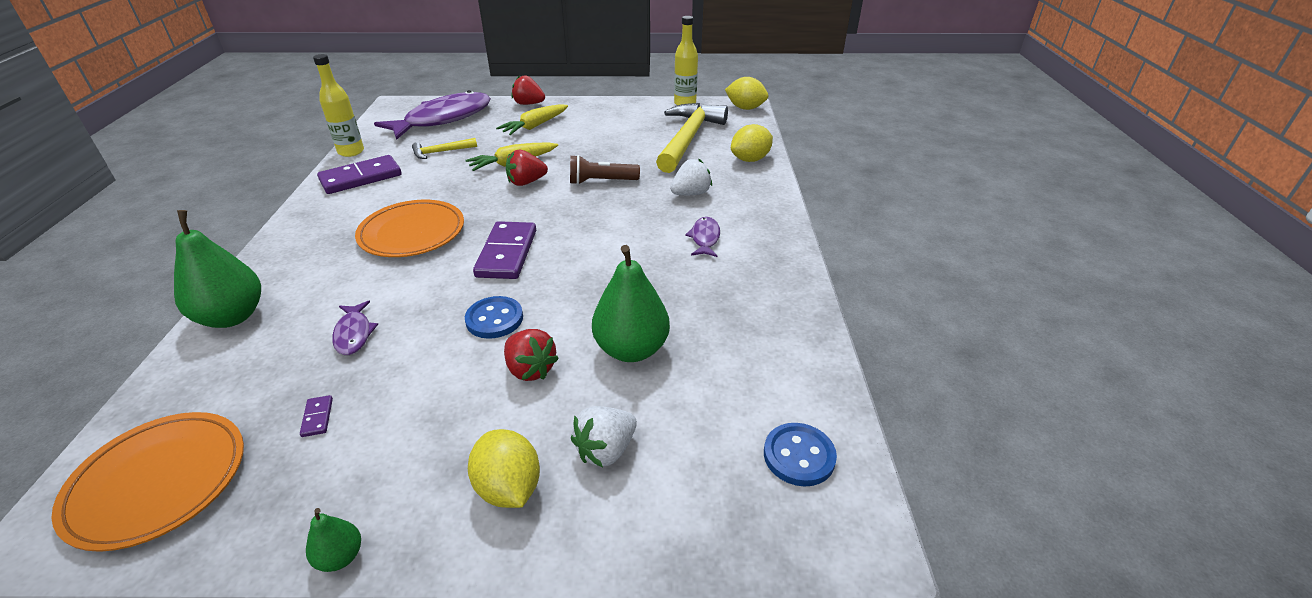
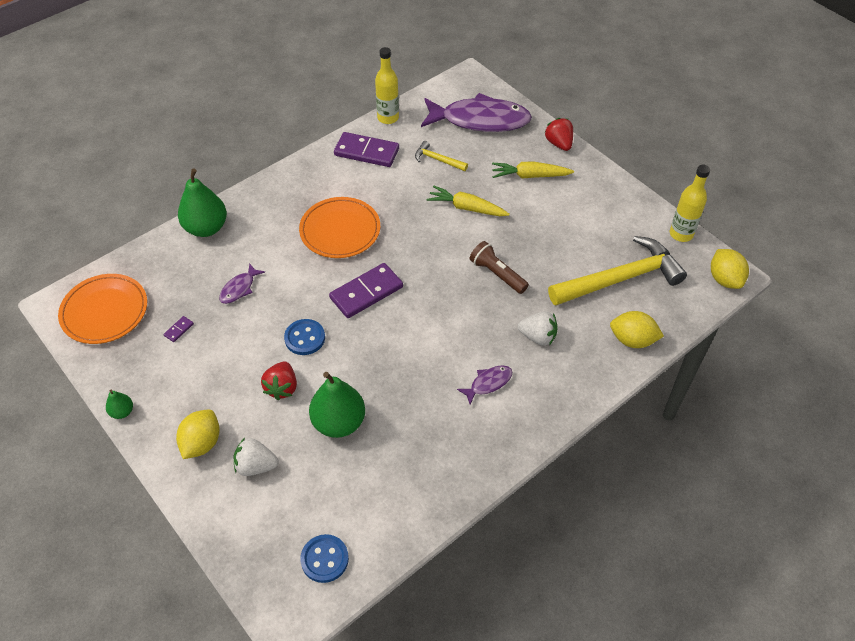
camera: 50 degrees right, 15 degrees up
red strawberry [506,150,548,186] -> none

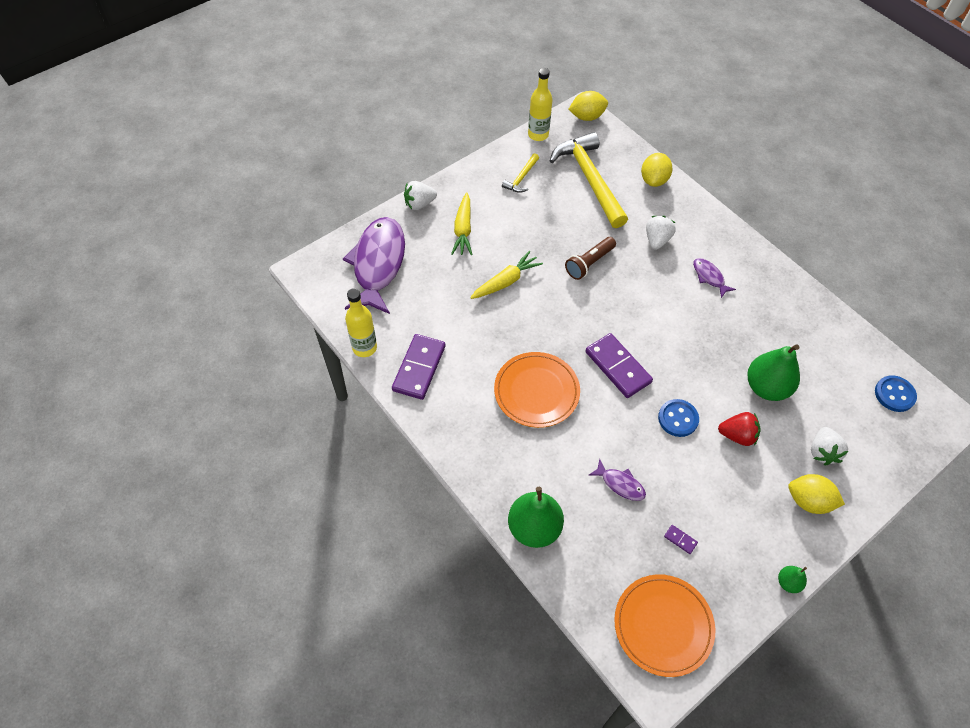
camera: 90 degrees left, 5 degrees up
yellow hammer [415,141,468,171] -> yellow hammer moved to [502,154,539,193]
yellow carrot [427,185,510,216] -> yellow carrot turned 150 degrees counterclockwise [470,251,543,299]
red strawberry [544,118,573,151] -> white strawberry [404,181,437,210]

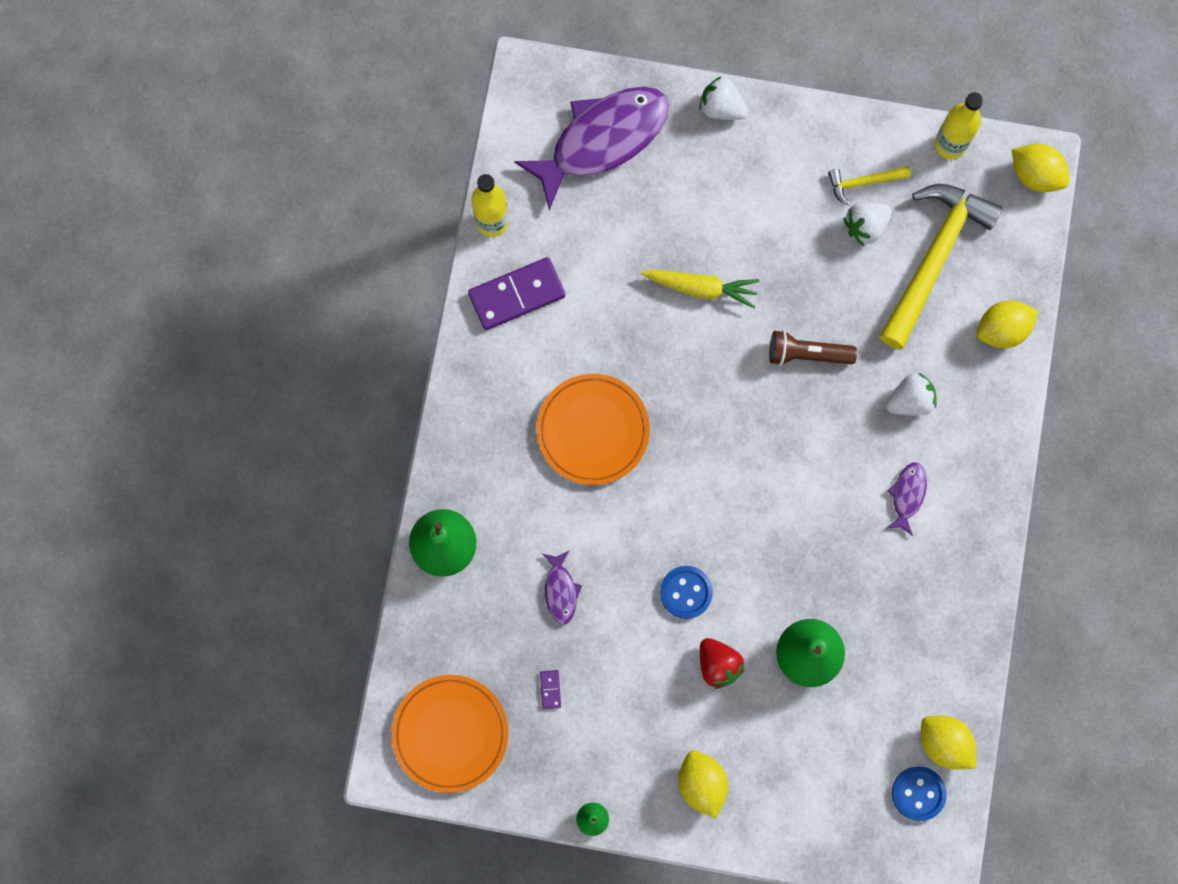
camera: 50 degrees right, 20 degrees up
yellow carrot [451,192,472,255] -> none
purple domino [585,333,653,398] -> none
white strawberry [811,427,848,465] -> white strawberry moved to [844,202,892,246]
none -> yellow lemon [921,716,976,770]

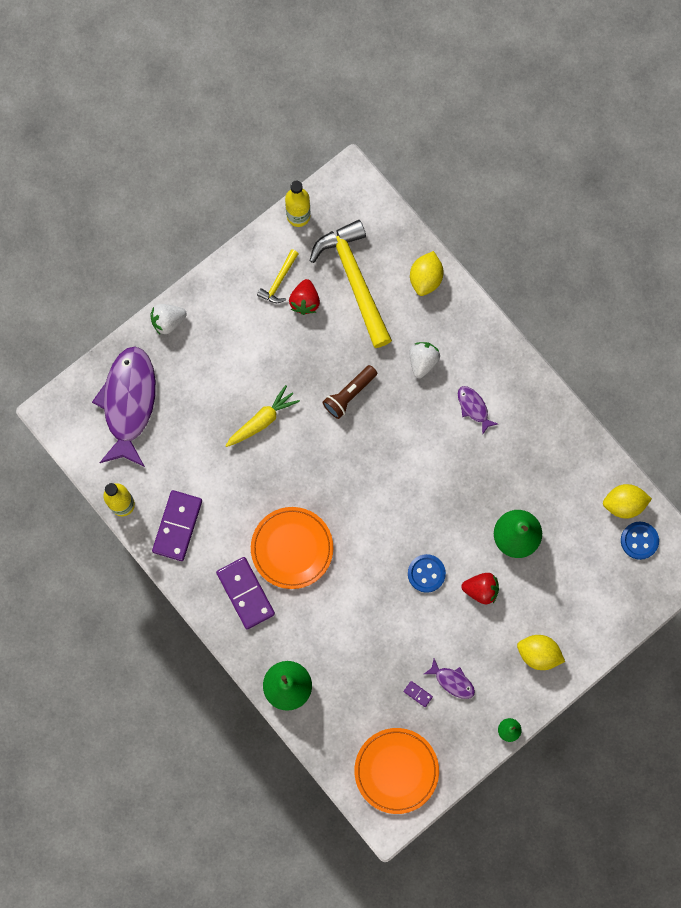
camera: 50 degrees left, 0 degrees up
purple fish [542,551,582,625] -> purple fish moved to [424,659,475,699]
white strawberry [844,202,892,246] -> red strawberry [289,279,320,315]
yellow lemon [1012,144,1070,192] -> none
none -> purple domino [216,557,275,629]

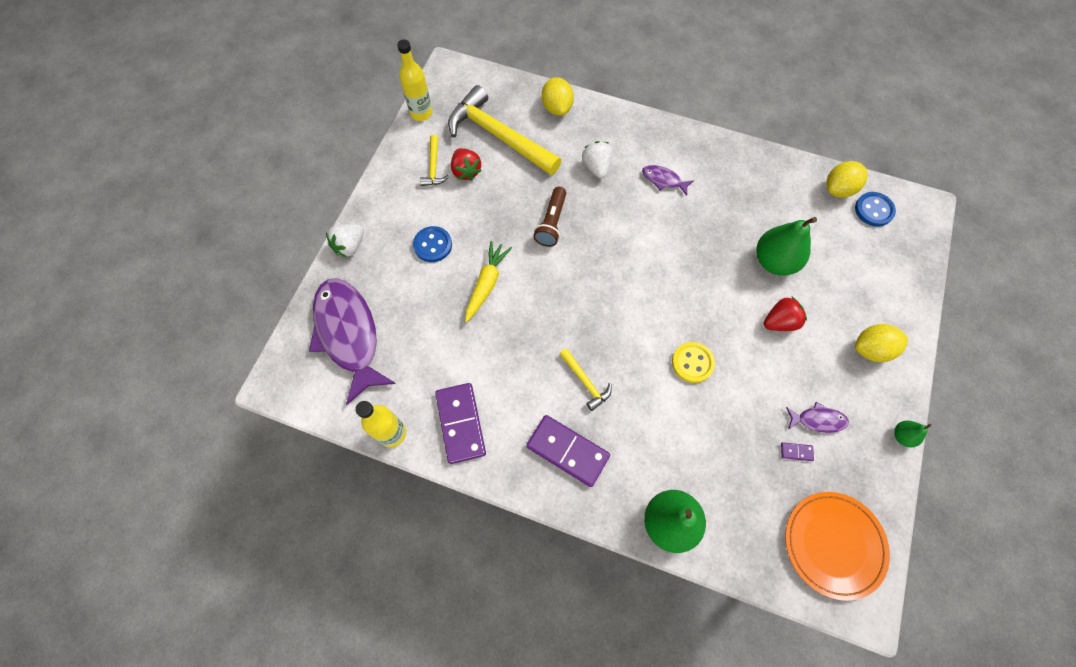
camera: 30 degrees left, 10 degrees down
orange plate [251,507,333,589] -> yellow hammer [559,348,612,411]
blue button [408,554,446,593] -> blue button moved to [413,226,452,262]
none -> yellow button [672,342,715,383]

